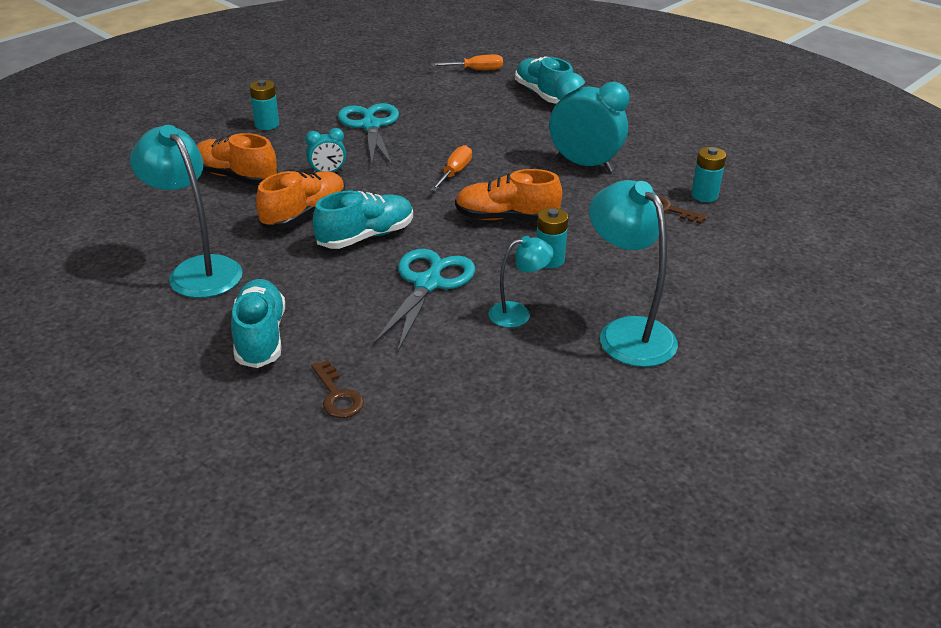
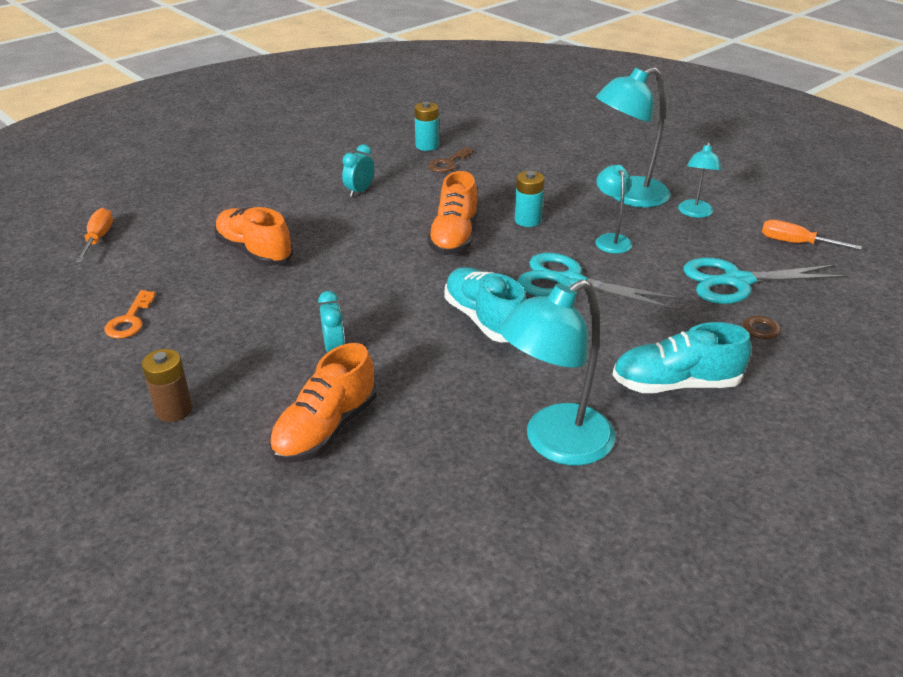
camera: 85 degrees left, 0 degrees up
turquoise battery [250,80,279,130] -> brown battery [142,349,193,422]
orange shoe [256,171,345,229] -> orange shoe moved to [214,207,293,266]
turquoise scissors [338,103,399,165] -> turquoise scissors moved to [683,258,846,304]
orange screwdriver [430,145,472,191] -> orange screwdriver moved to [762,220,862,250]
turquoise shoe [515,56,573,103] -> none
turquoise clock [549,72,629,172] -> turquoise clock [342,144,374,197], size x0.50
none -> orange key [105,290,156,339]
none -> turquoise lamp [678,142,722,218]

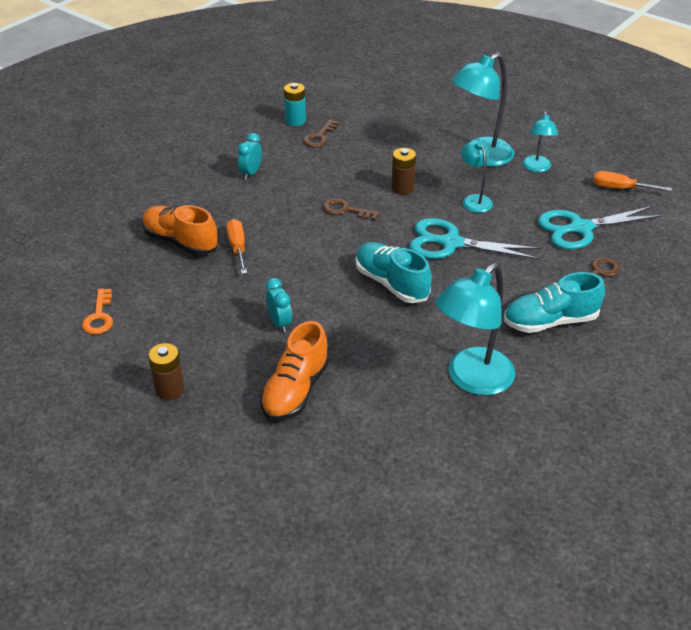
camera: 10 degrees left, 5 degrees up
orange screwdriver [76,208,113,262] -> orange screwdriver moved to [226,219,247,274]
orange shoe [428,171,478,255] -> brown key [323,198,380,221]
turquoise battery [515,171,545,227] -> brown battery [391,148,416,195]

